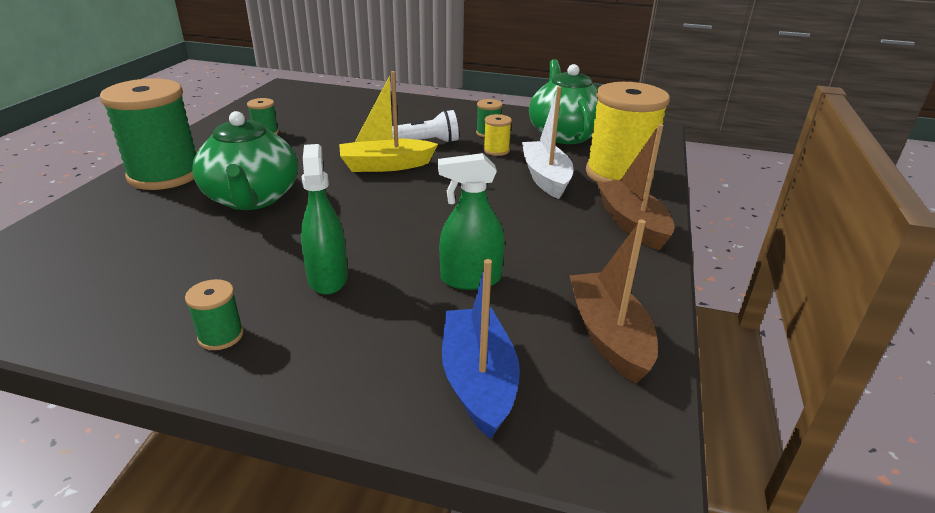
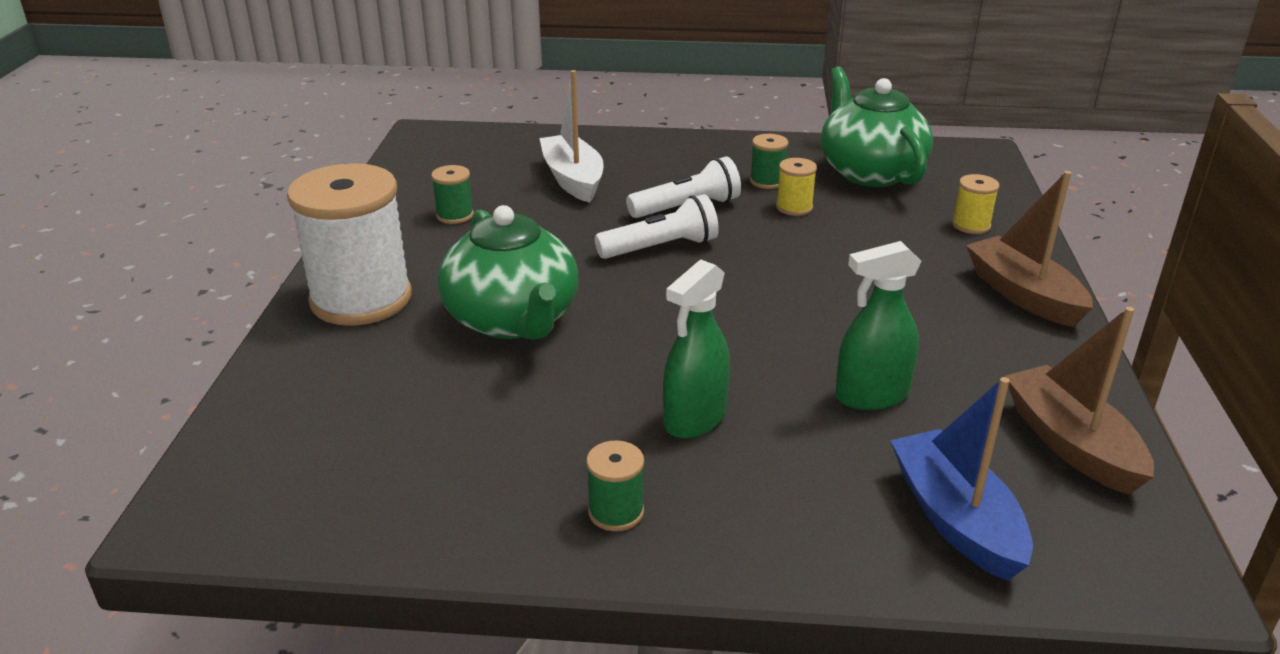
camera: 10 degrees left, 0 degrees up
green spool [100,78,196,190] -> white spool [287,163,412,326]
green spray bottle [301,144,348,295] -> green spray bottle turned 120 degrees counterclockwise [663,260,730,439]
yellow boat [339,71,438,172] -> white flashlight [595,194,719,259]
white boat [522,86,574,199] -> white boat moved to [539,70,604,203]
yellow spool [586,82,670,183] -> yellow spool [952,174,1000,234], size x0.42

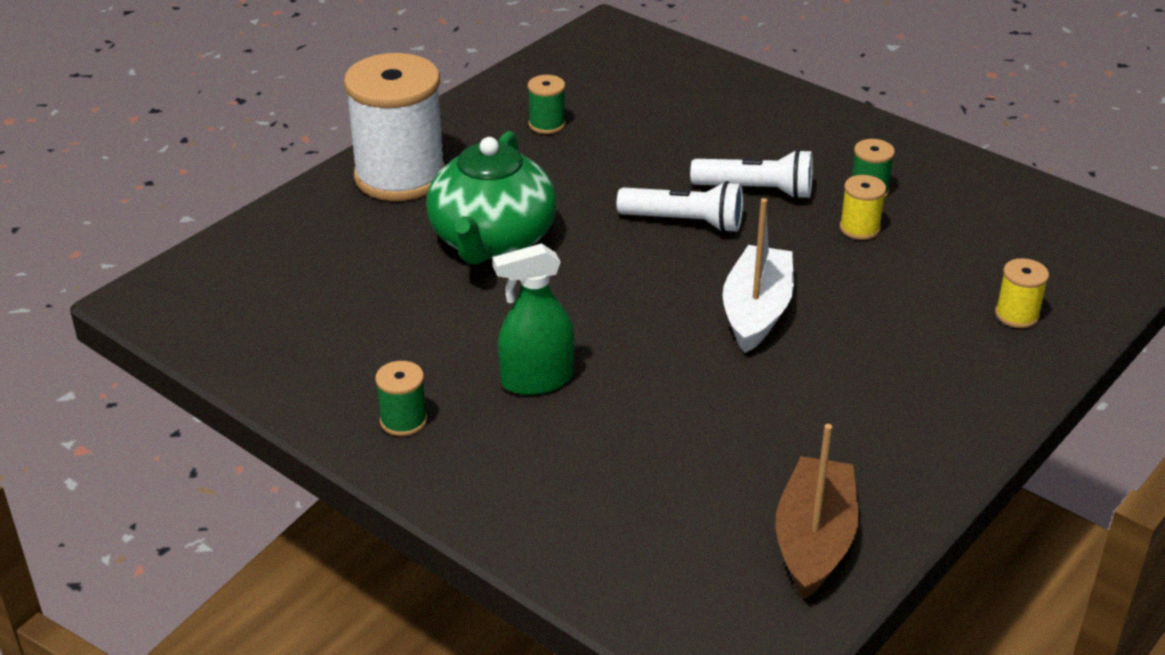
camera: 35 degrees right, 5 degrees up
white boat [539,70,604,203] -> white boat moved to [723,198,794,353]
green teapot [820,66,933,187] -> none
green spray bottle [835,241,922,410] -> none
blue boat [890,377,1033,581] -> none
brown boat [966,171,1093,327] -> none

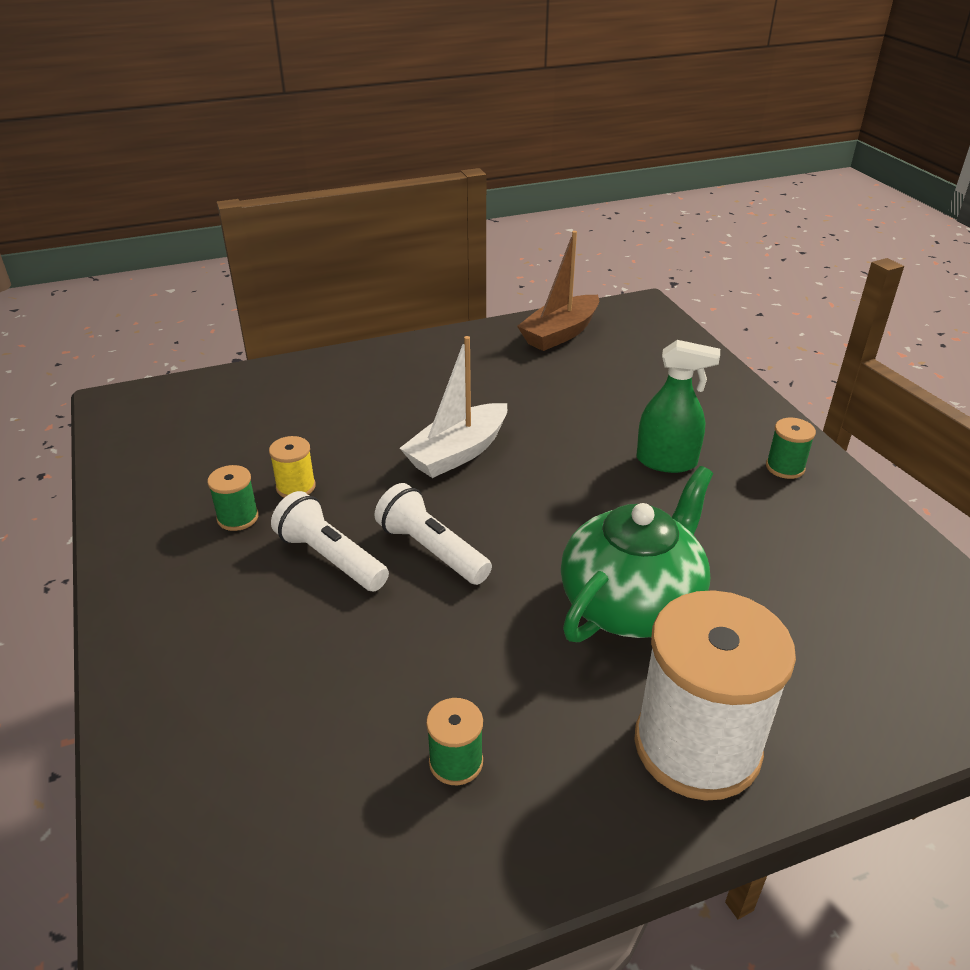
camera: 150 degrees left, 0 degrees up
yellow spool [995,258,1049,328] -> none

